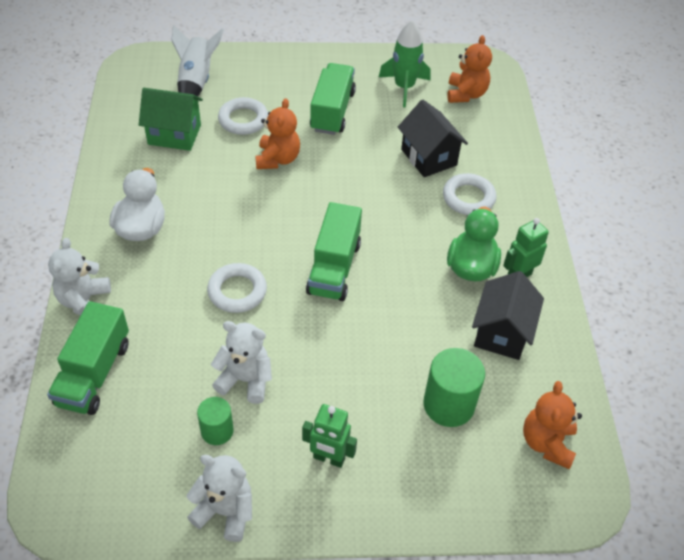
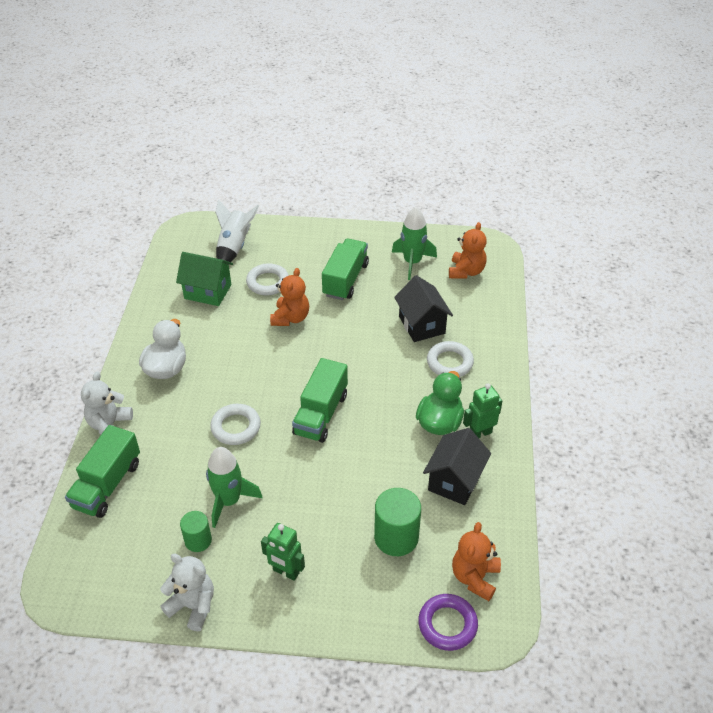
camera: 10 degrees right, 5 degrees down
white teddy bear [211,321,272,404] -> green rocket [206,447,262,528]
none -> purple ring [418,594,478,651]

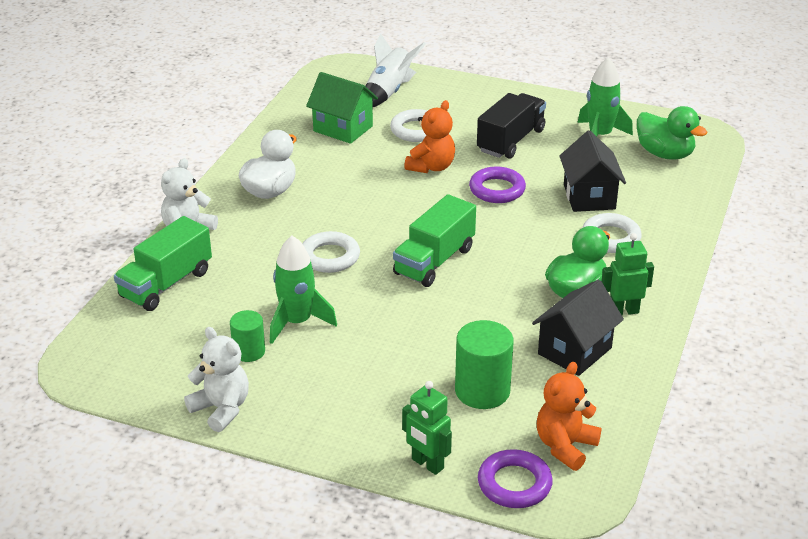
camera: 15 degrees right, 10 degrees down
green robot [261,523,305,581] -> green robot moved to [402,381,452,475]
green truck [322,238,369,300] -> black truck [477,93,546,159]
orange teddy bear [449,222,486,279] -> green duck [637,106,707,160]
none -> purple ring [469,166,526,203]

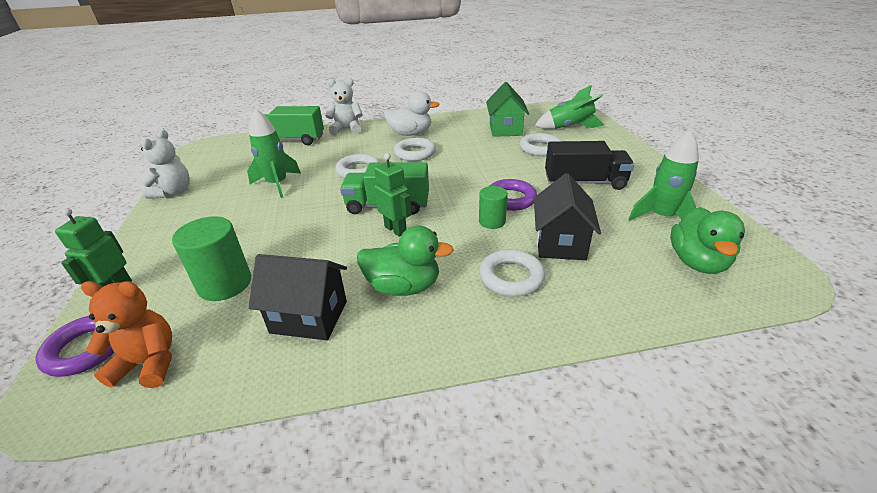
camera: 60 degrees right, 0 degrees up
green cylinder [230,310,265,362] -> green cylinder moved to [479,186,508,229]
white rocket [366,34,426,107] -> green rocket [535,85,604,129]
orange teddy bear [404,100,455,173] -> none
black house [559,131,626,212] -> black house turned 45 degrees counterclockwise [534,173,601,260]
green robot [602,233,654,315] -> green robot moved to [374,153,412,237]
none -> white ring [394,138,436,161]

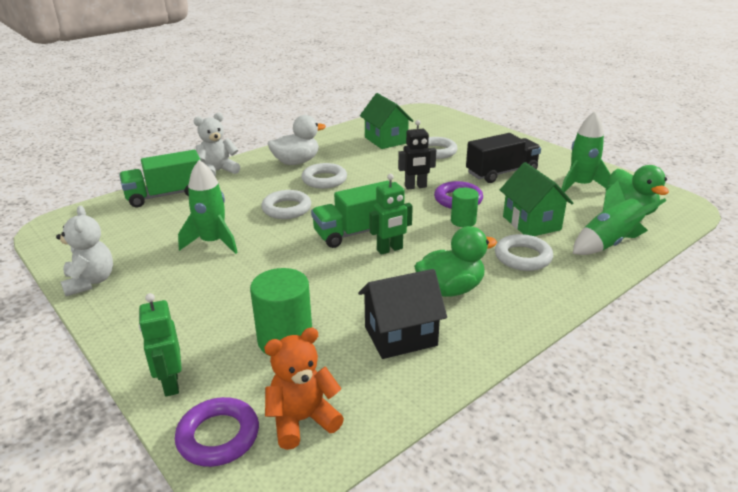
camera: 30 degrees left, 5 degrees down
green robot [374,153,412,237] -> green robot turned 135 degrees clockwise [369,174,413,255]
black house [534,173,601,260] -> green house [500,162,573,236]
green rocket [535,85,604,129] -> green rocket moved to [573,180,666,255]
none -> black robot [398,120,436,190]

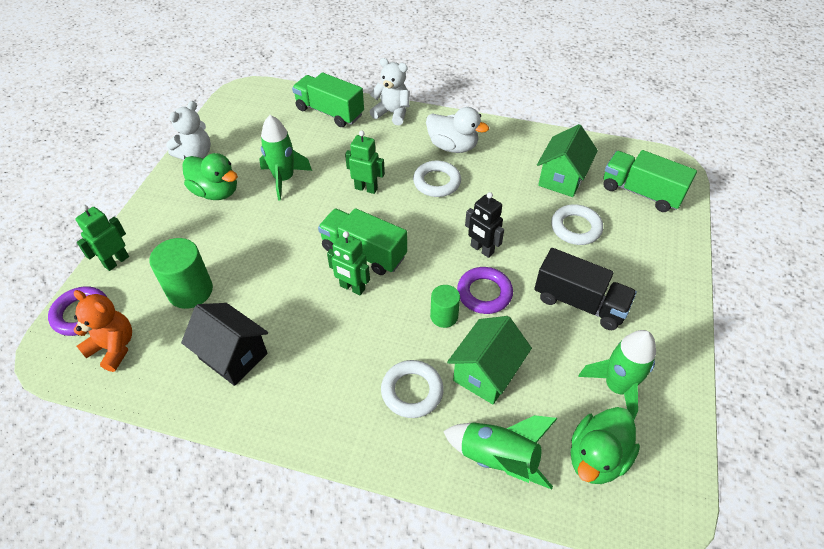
camera: 55 degrees right, 20 degrees up
white ring [261,190,311,219] -> green robot [345,131,385,194]
green duck [414,226,497,297] -> green duck moved to [183,153,238,200]
none -> green truck [603,150,697,212]

